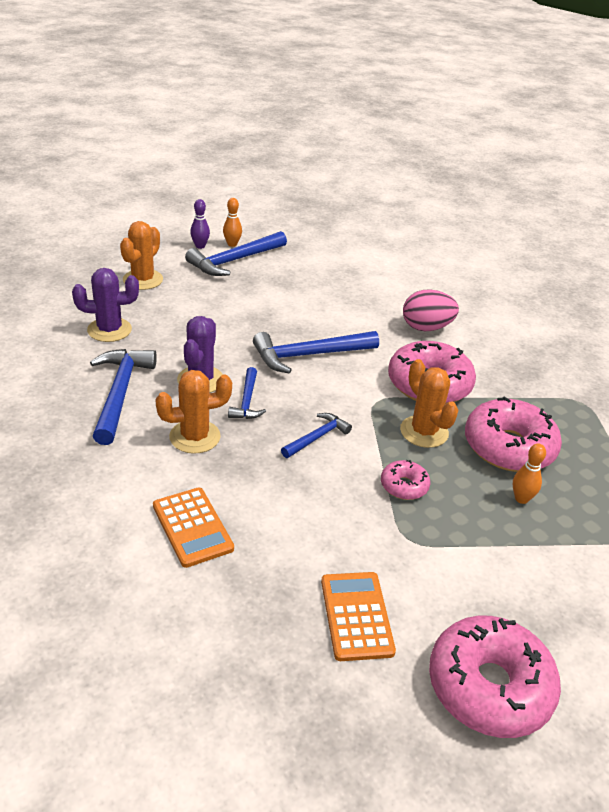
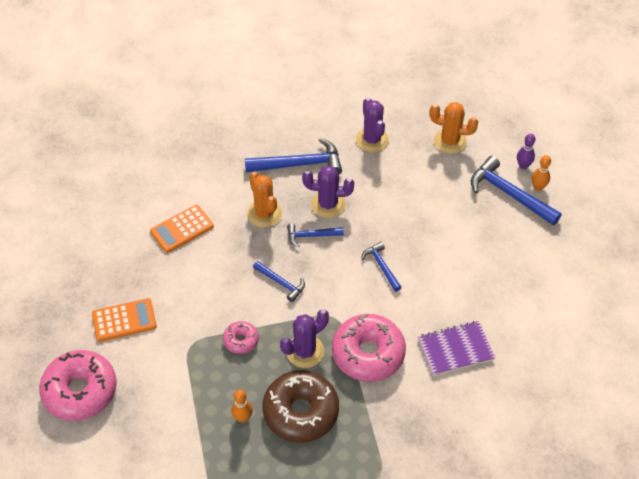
camera: 85 degrees right, 15 degrees up
blue hammer [253,331,379,374] -> blue hammer [361,242,402,292], size x0.56
orange cactus [400,359,458,448] -> purple cactus [280,309,329,368]
pink egg [403,289,459,331] -> purple notebook [418,321,495,376]
pink donut [465,397,562,472] -> brown donut [262,370,339,443]

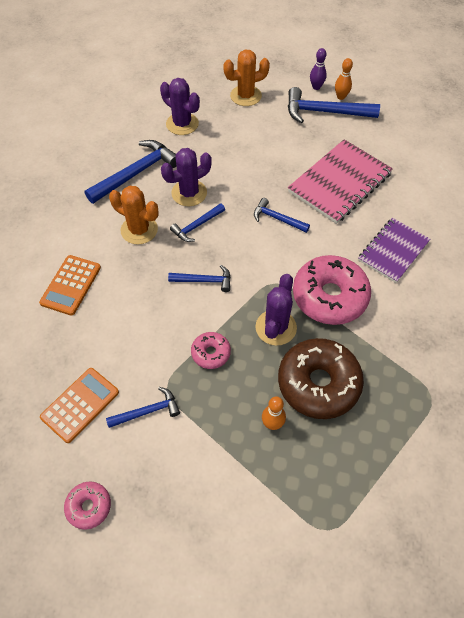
camera: 35 degrees left, 5 degrees up
pink donut [39,350,117,421] -> pink donut [64,481,111,530], size x0.49
none -> blue hammer [106,387,180,428]
none -> pink notebook [288,139,393,224]

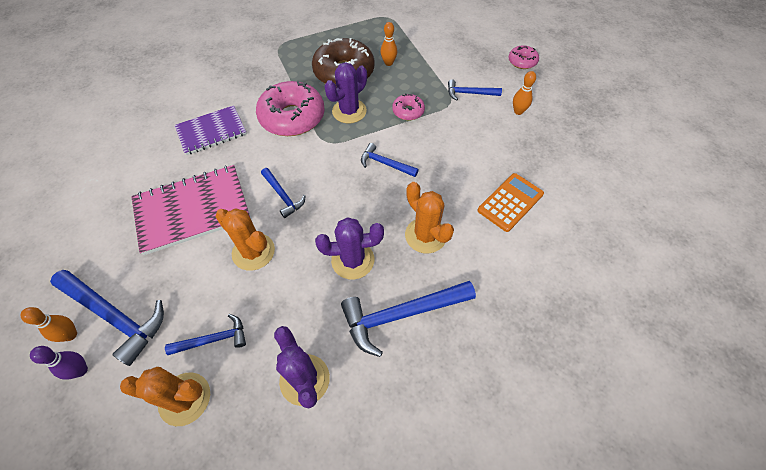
camera: 155 degrees left, 0 degrees up
orange calculator [40,368,119,443] -> orange bowling pin [513,71,536,115]
blue hammer [170,203,225,242] -> blue hammer moved to [165,314,246,355]
none -> orange cactus [215,208,275,271]

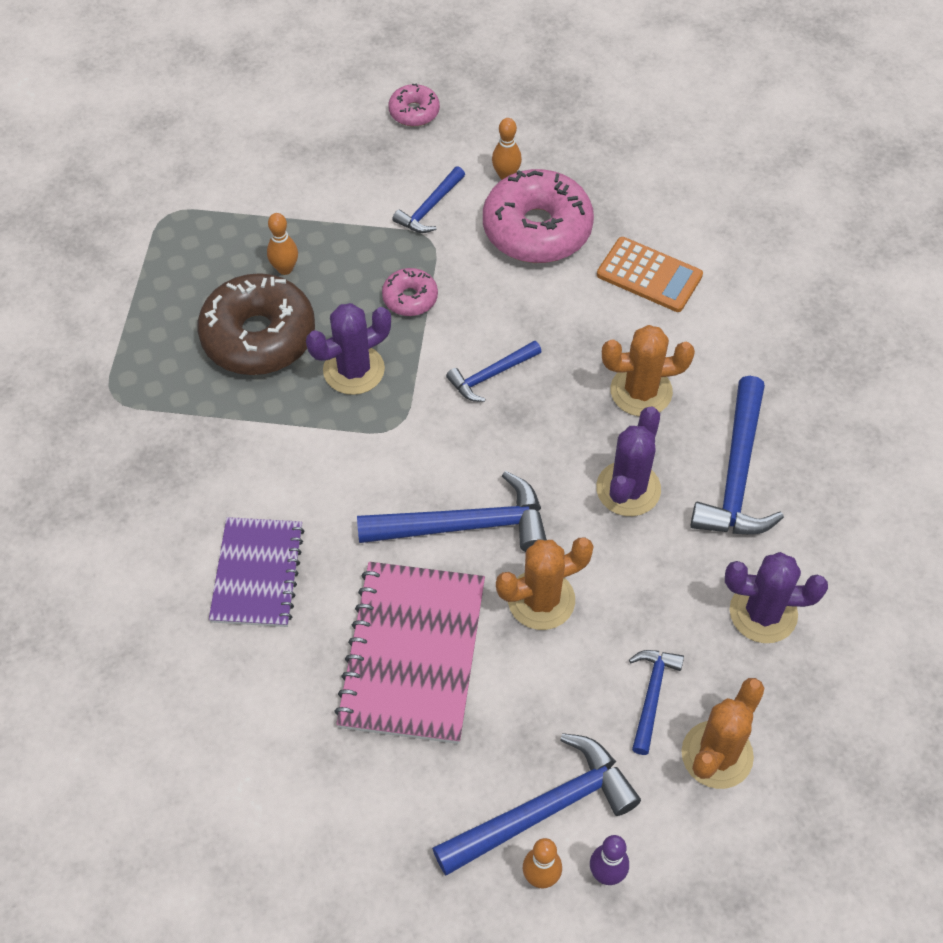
camera: 60 degrees left, 0 degrees up
pink donut [256,81,324,136] -> pink donut moved to [483,169,594,263]
blue hammer [261,168,305,218] -> blue hammer [357,471,547,552], size x1.78
purple cactus [325,62,367,124] -> purple cactus turned 75 degrees clockwise [306,303,391,395]
orange calculator [478,173,544,232] -> orange calculator turned 135 degrees clockwise [597,237,703,312]

